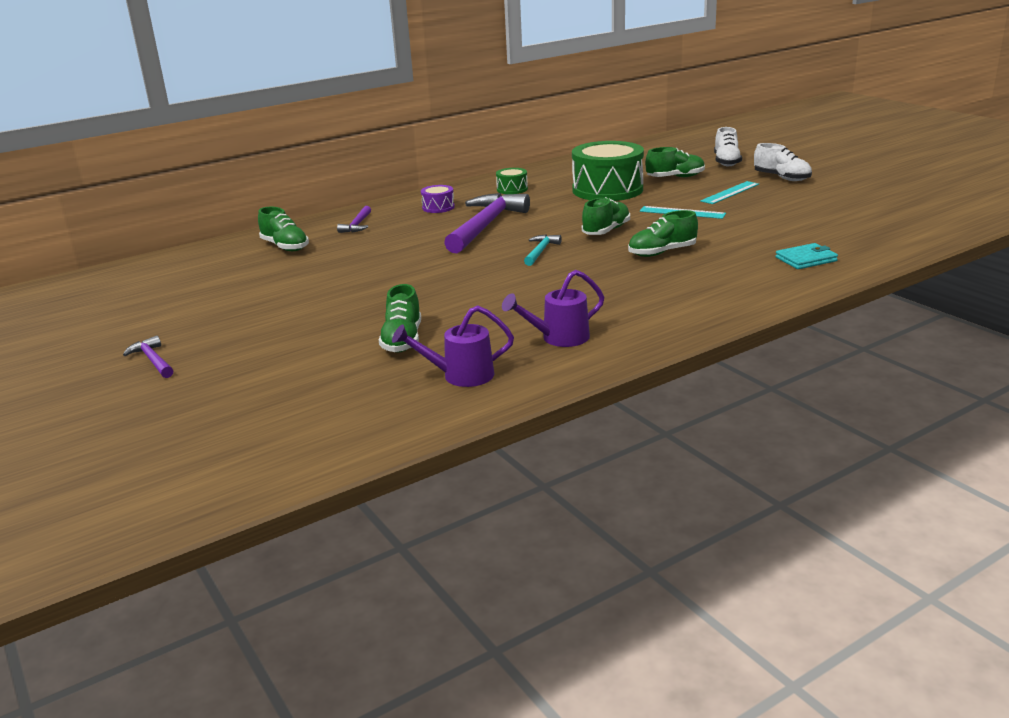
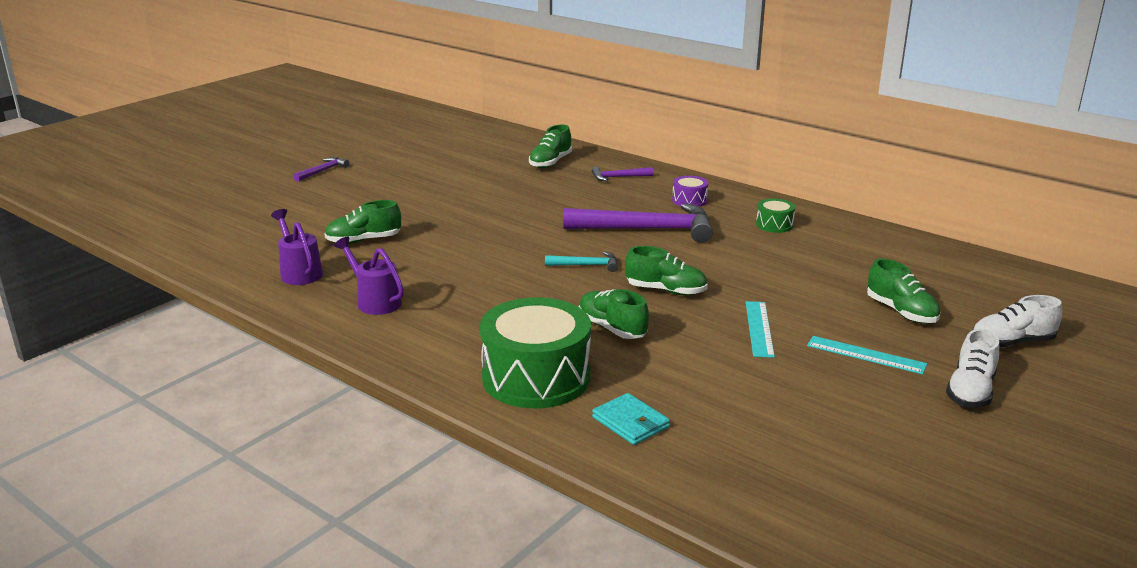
camera: 70 degrees right, 0 degrees up
green drum [572,141,644,201] -> green drum moved to [480,297,591,408]

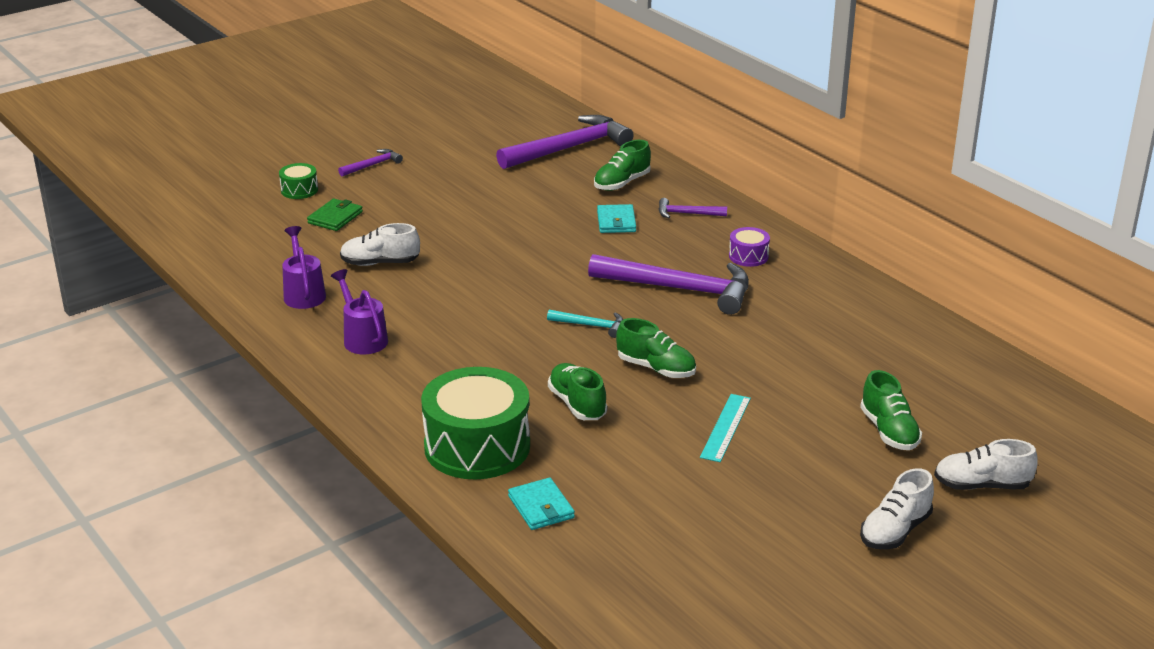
camera: 15 degrees right, 5 degrees up
green shoe [324,200,401,244] -> white shoe [340,223,420,266]
green drum [756,198,795,233] -> green drum moved to [279,163,318,199]
turquoise ruler [807,336,927,375] -> none
none -> green wallet [307,199,363,231]
none -> purple hammer [496,115,634,169]
none -> turquoise wallet [597,204,636,233]

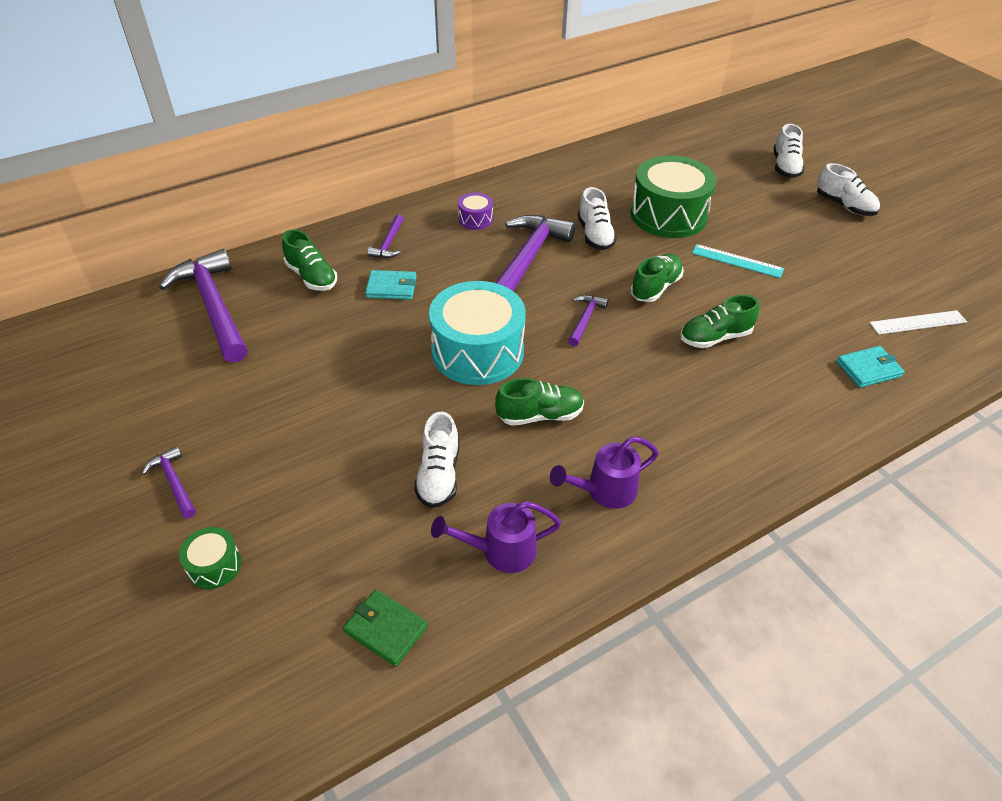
camera: 85 degrees left, 15 degrees up
green wallet [307,199,363,231] -> green wallet moved to [343,589,428,667]
green drum [421,367,530,479] -> green drum moved to [630,155,717,238]
turquoise hammer [547,310,623,338] -> purple hammer [568,295,609,346]
green shoe [860,370,922,450] -> green shoe moved to [495,378,584,426]
none -> turquoise drum [429,281,526,385]
none -> white shoe [578,187,617,250]
none -> white ruler [869,310,967,335]

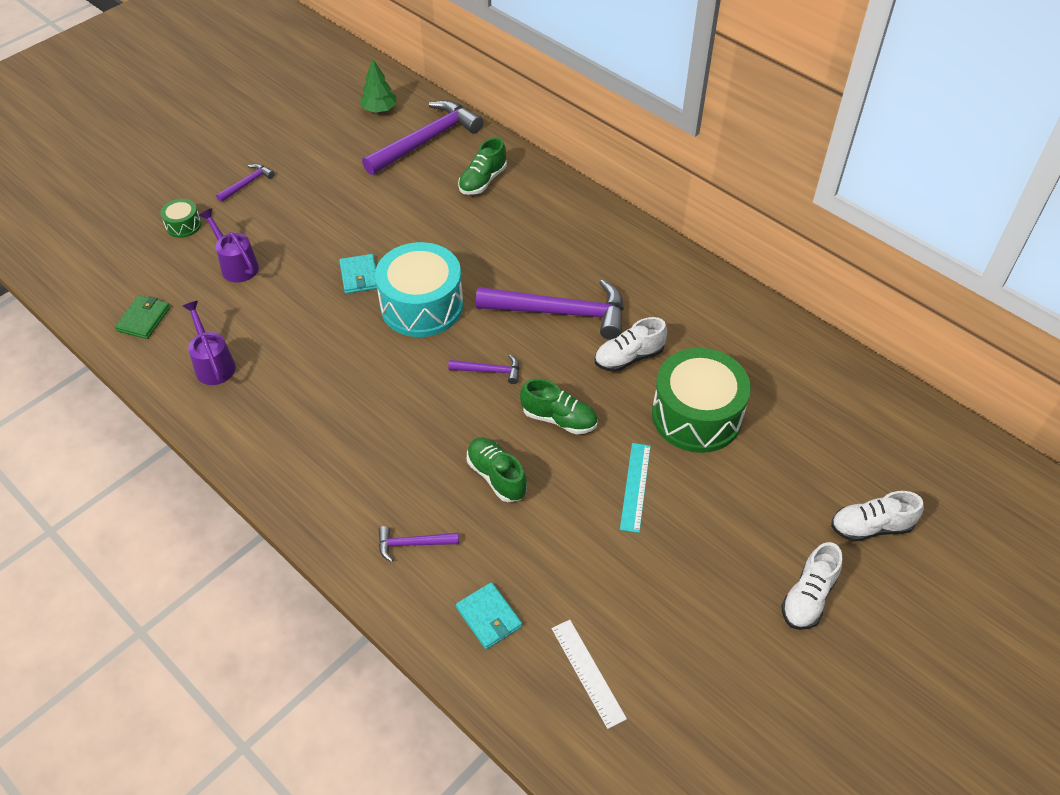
camera: 75 degrees right, 5 degrees up
turquoise wallet [365,270,417,300] -> turquoise wallet moved to [339,254,377,294]
purple hammer [367,215,404,258] -> purple hammer moved to [379,526,459,562]
white shoe [414,411,459,508] -> none
purple drum [458,192,493,230] -> none
green shoe [495,378,584,426] -> none
purple watering can [550,436,659,509] -> purple watering can moved to [199,208,259,283]
none -> green tree [360,59,396,113]

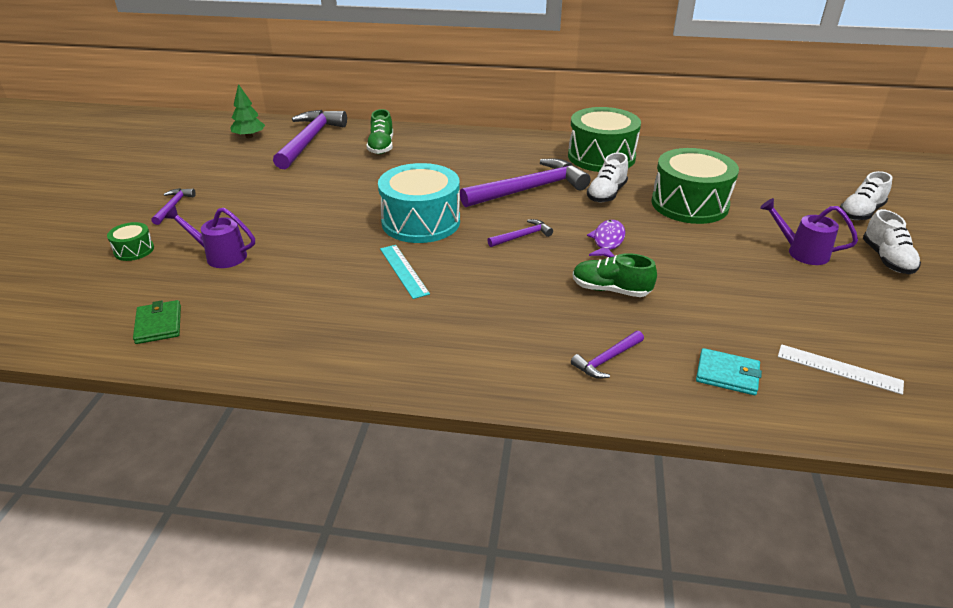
camera: 35 degrees left, 15 degrees down
purple watering can [183,301,236,385] -> purple watering can moved to [760,198,858,265]
turquoise wallet [339,254,377,294] -> none
green shoe [520,379,597,434] -> purple fish [587,220,625,258]
turquoise ruler [620,443,651,533] -> turquoise ruler moved to [380,245,430,299]
none -> green drum [568,107,641,172]

